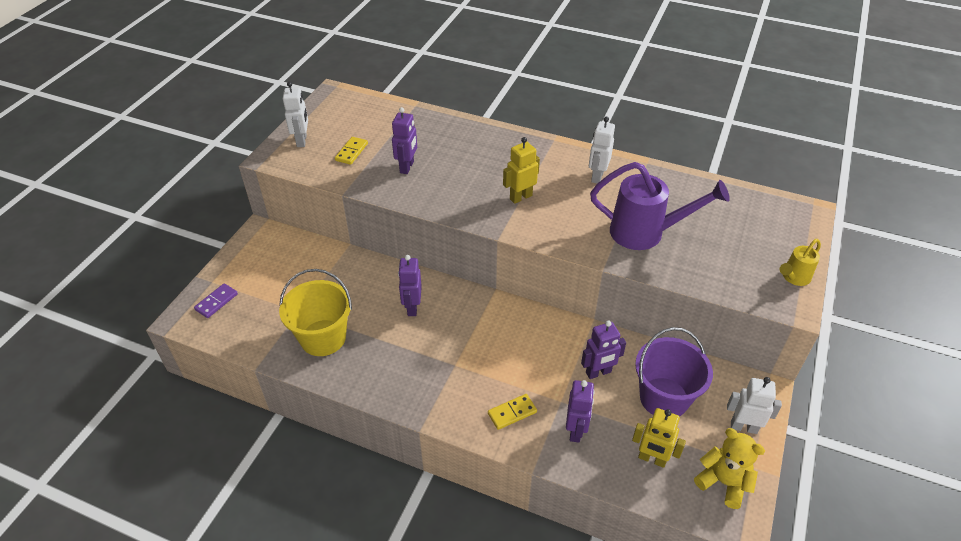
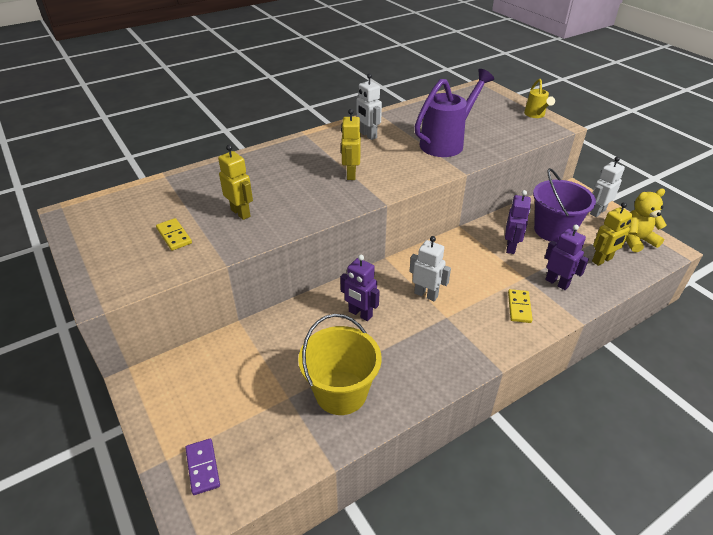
camera: 55 degrees left, 5 degrees down
white robot [283,82,308,147] -> white robot moved to [409,236,451,301]
purple robot [392,107,417,174] -> yellow robot [218,145,253,220]

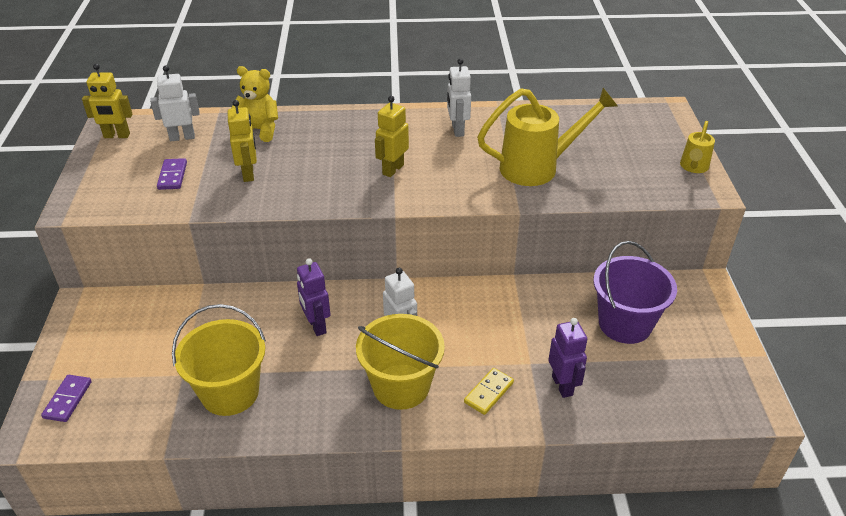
camera: 30 degrees right, 0 degrees up
yellow domino [156,218,192,251] -> purple domino [157,158,187,190]
purple watering can [415,69,494,157] -> yellow watering can [477,88,618,186]
purple robot [505,190,531,254] -> none
white robot [590,157,625,217] -> white robot moved to [150,66,200,141]
yellow robot [592,202,633,266] -> yellow robot moved to [82,64,132,138]
yellow teddy bear [625,189,667,252] -> yellow teddy bear moved to [231,66,278,142]
none -> yellow bucket [356,314,445,410]

